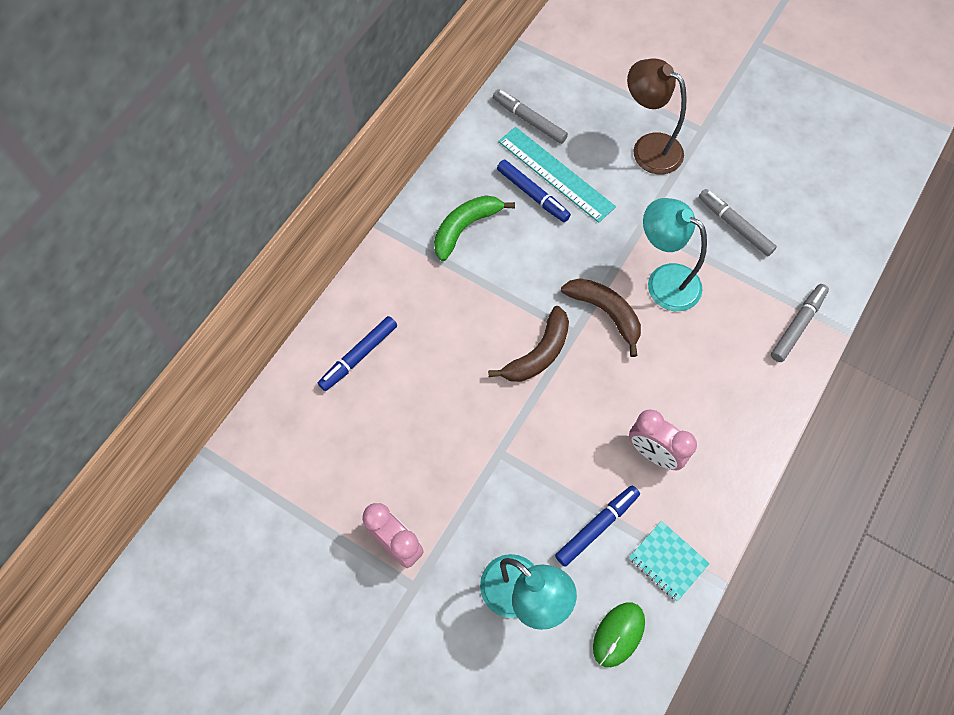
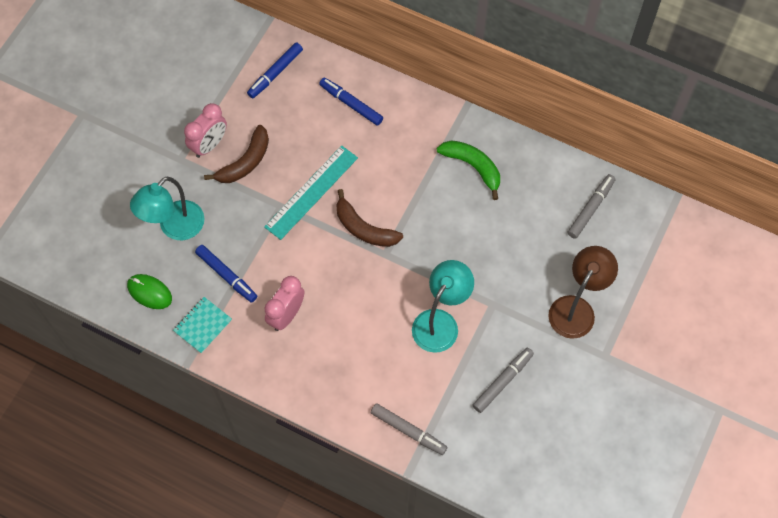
camera: 85 degrees right, 0 degrees up
blue marker [497,159,571,222] -> blue marker moved to [247,42,303,98]
turquoise ruler [498,127,616,223] -> turquoise ruler moved to [264,145,358,240]
brown banana [561,278,641,357] -> brown banana moved to [204,125,269,183]

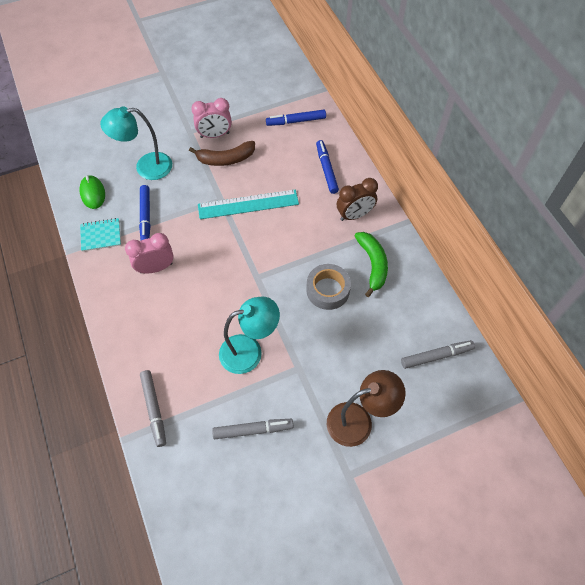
camera: 40 degrees right, 5 degrees down
brown banana [336,189,403,247] -> none
none -> grey tape [306,264,351,310]
none -> brown clock [337,178,378,221]

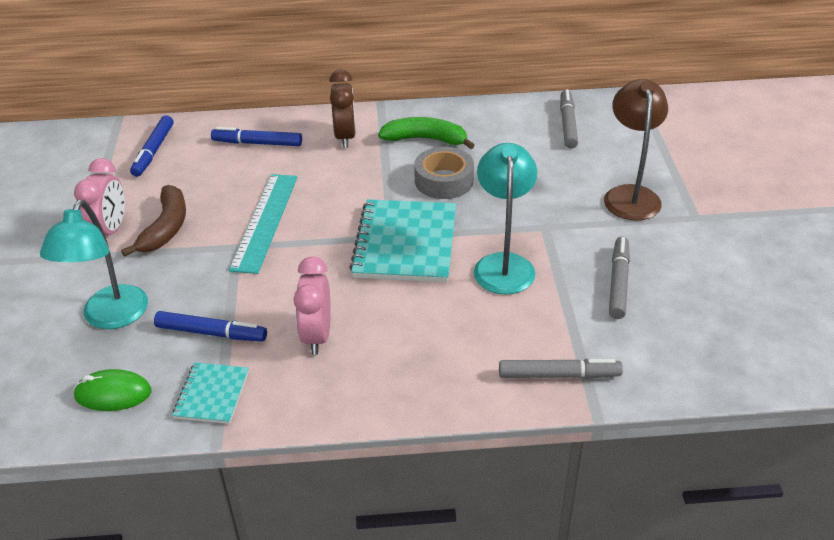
camera: 70 degrees left, 20 degrees down
none -> turquoise notebook [349,199,456,282]

